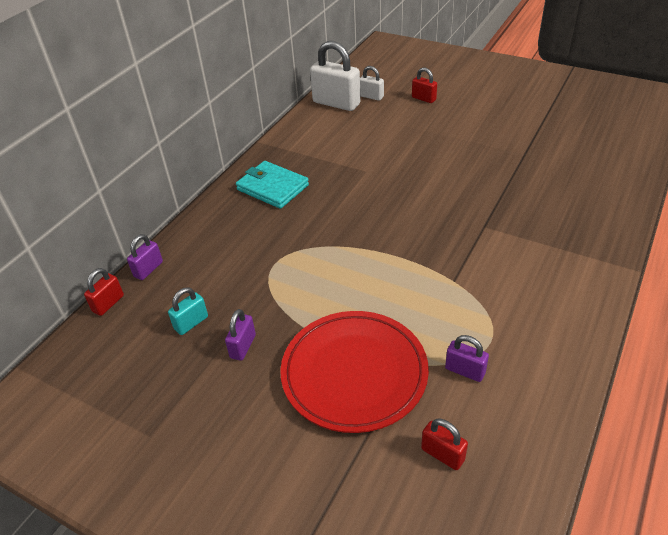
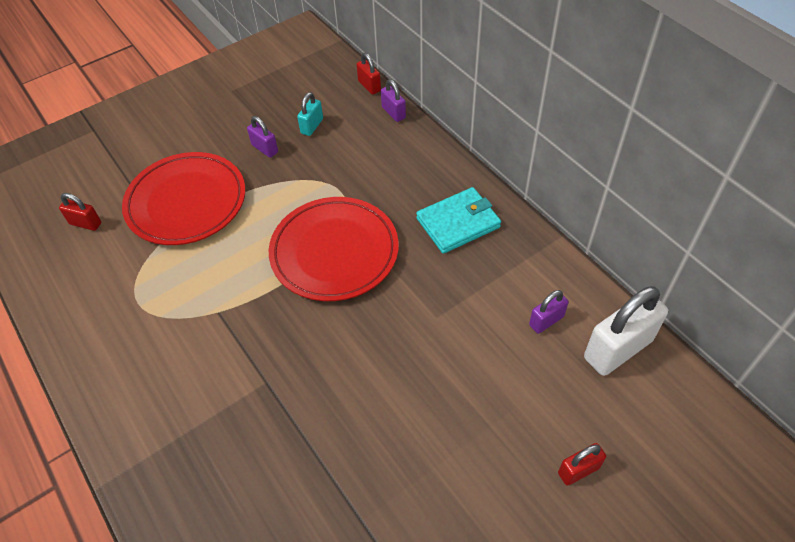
camera: 115 degrees right, 10 degrees up
turquoise padlock [168,287,208,335] -> turquoise padlock turned 45 degrees clockwise [297,92,323,136]
white padlock [360,66,384,101] -> none
red padlock [421,418,468,470] -> red padlock turned 45 degrees clockwise [59,193,101,231]
purple padlock [445,335,489,382] -> purple padlock moved to [529,290,569,334]
none -> red plate [269,197,399,301]

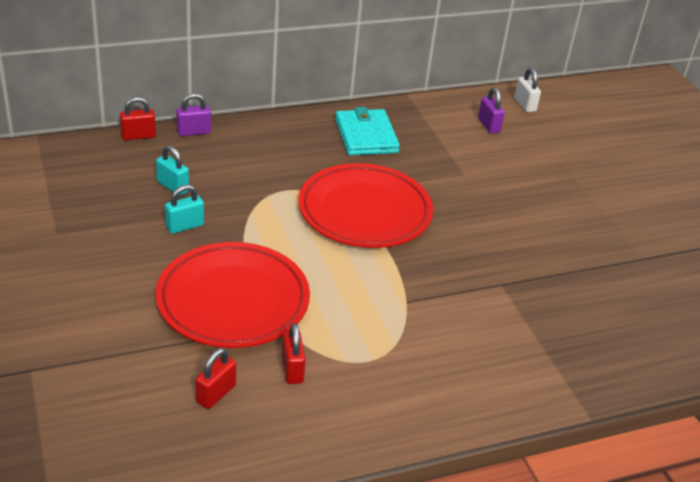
camera: 80 degrees left, 15 degrees down
purple padlock [247,116,278,158] -> turquoise padlock [165,185,204,234]
red padlock [558,443,606,486] -> red padlock moved to [282,323,306,384]
white padlock [584,286,668,376] -> white padlock [514,68,541,112], size x0.51

